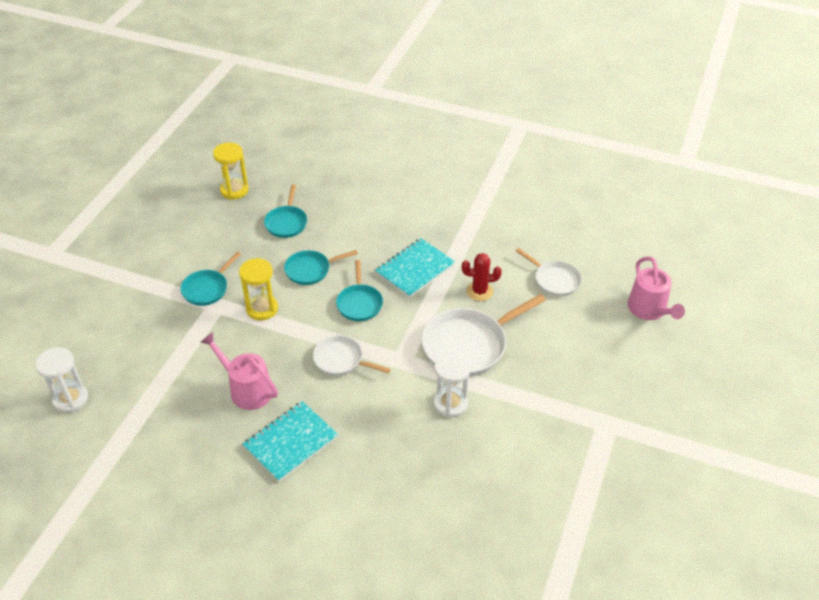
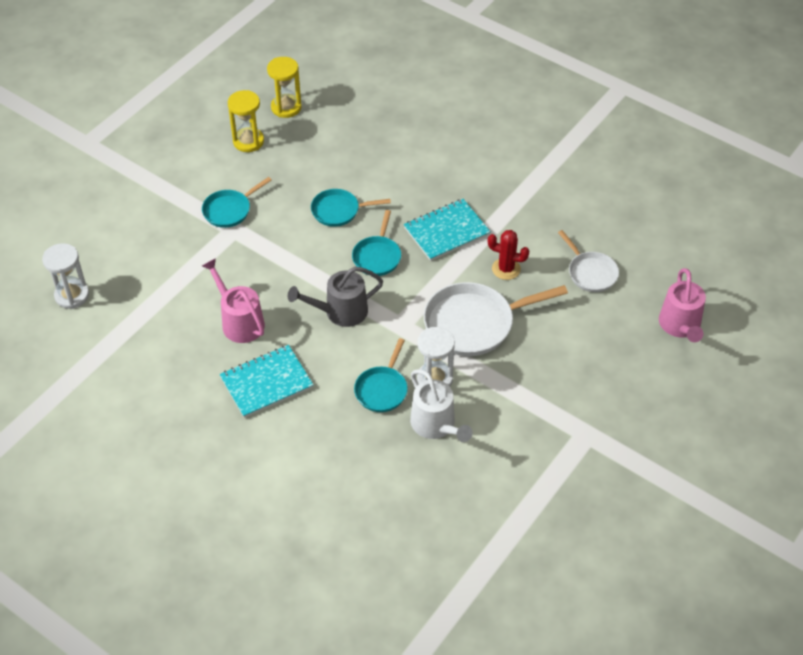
camera: 15 degrees right, 5 degrees up
yellow hourglass [239,258,278,320] -> yellow hourglass moved to [228,90,264,152]
turquoise pan [264,185,307,238] -> turquoise pan moved to [354,338,408,412]
white pan [313,335,391,376] -> grey watering can [288,267,383,327]
none -> white watering can [410,369,473,442]

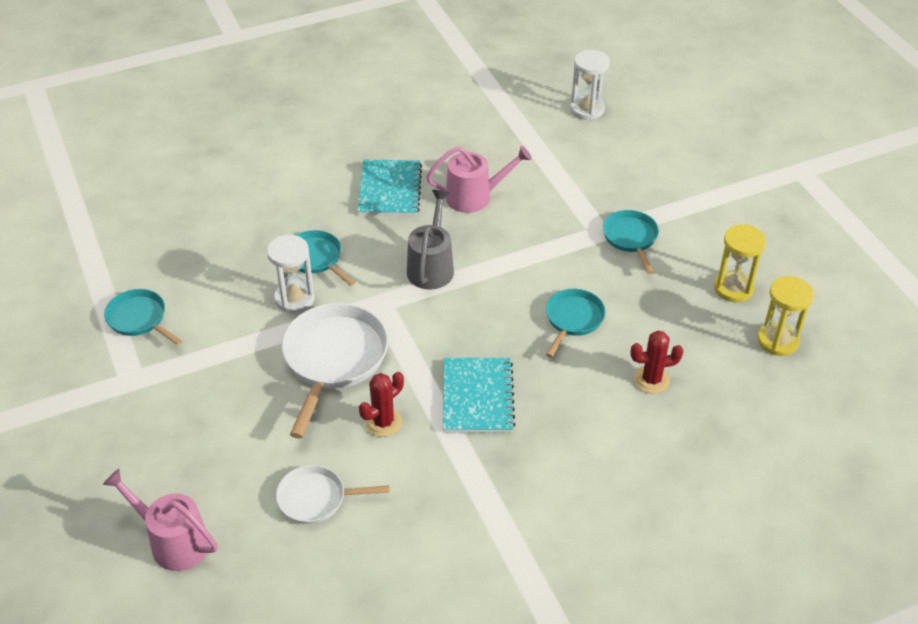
camera: 120 degrees right, 5 degrees down
turquoise pan [352,210,401,276] -> turquoise pan moved to [104,289,182,345]
white watering can [410,369,473,442] -> none
none -> red cactus [630,331,683,394]

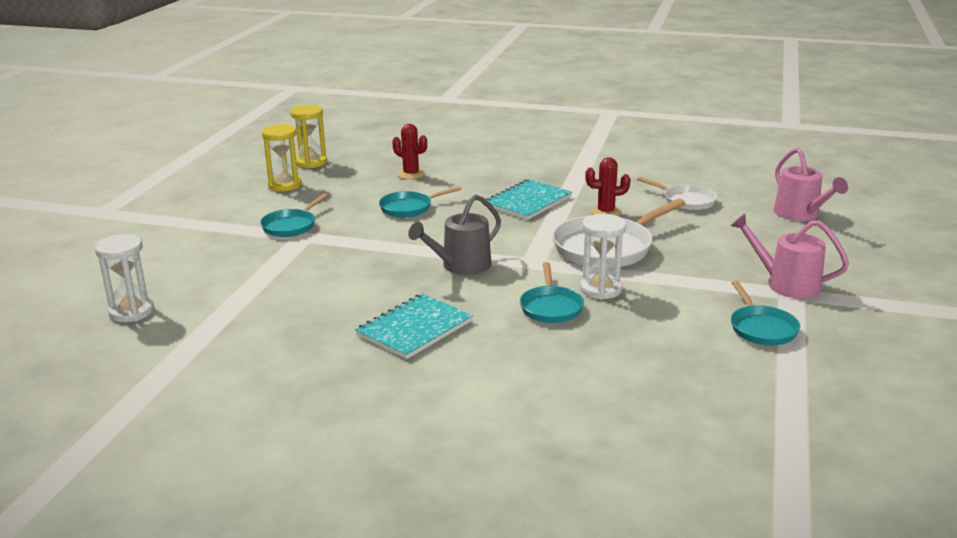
camera: 140 degrees left, 20 degrees down
pink watering can [426,146,532,213] -> pink watering can moved to [731,214,849,299]

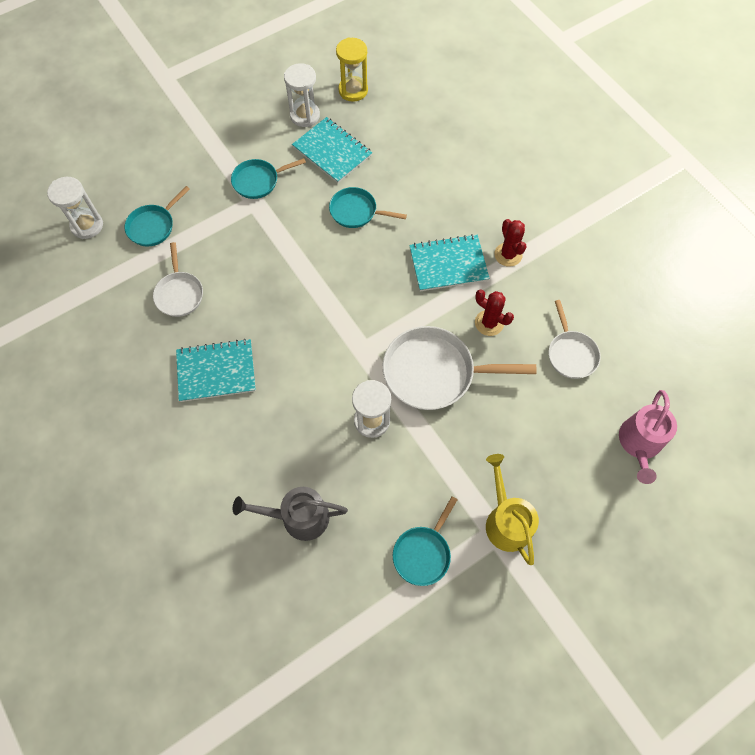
camera: 40 degrees right, 40 degrees up
yellow hourglass [262,124,302,191] -> white hourglass [284,63,320,127]
red cactus [392,124,427,179] -> red cactus moved to [494,219,526,267]
grey watering can [408,194,501,275] -> grey watering can moved to [233,487,348,541]
turquoise pan [520,262,584,323] -> turquoise pan moved to [124,186,190,247]
pink watering can [731,214,849,299] -> yellow watering can [486,454,539,565]
none -> white pan [153,242,203,317]
none -> turquoise notebook [292,117,372,183]

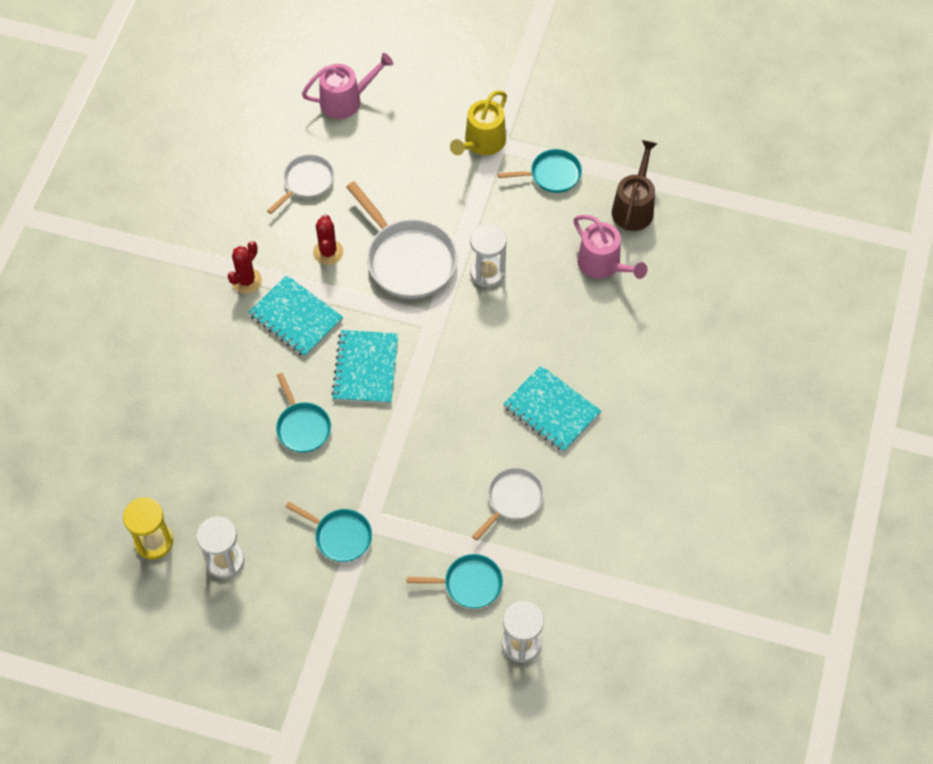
camera: 130 degrees left, 5 degrees down
grey watering can [233,487,348,541] -> pink watering can [573,215,647,279]
turquoise notebook [292,117,372,183] -> turquoise notebook moved to [331,330,398,404]
none -> brown watering can [612,140,657,231]

